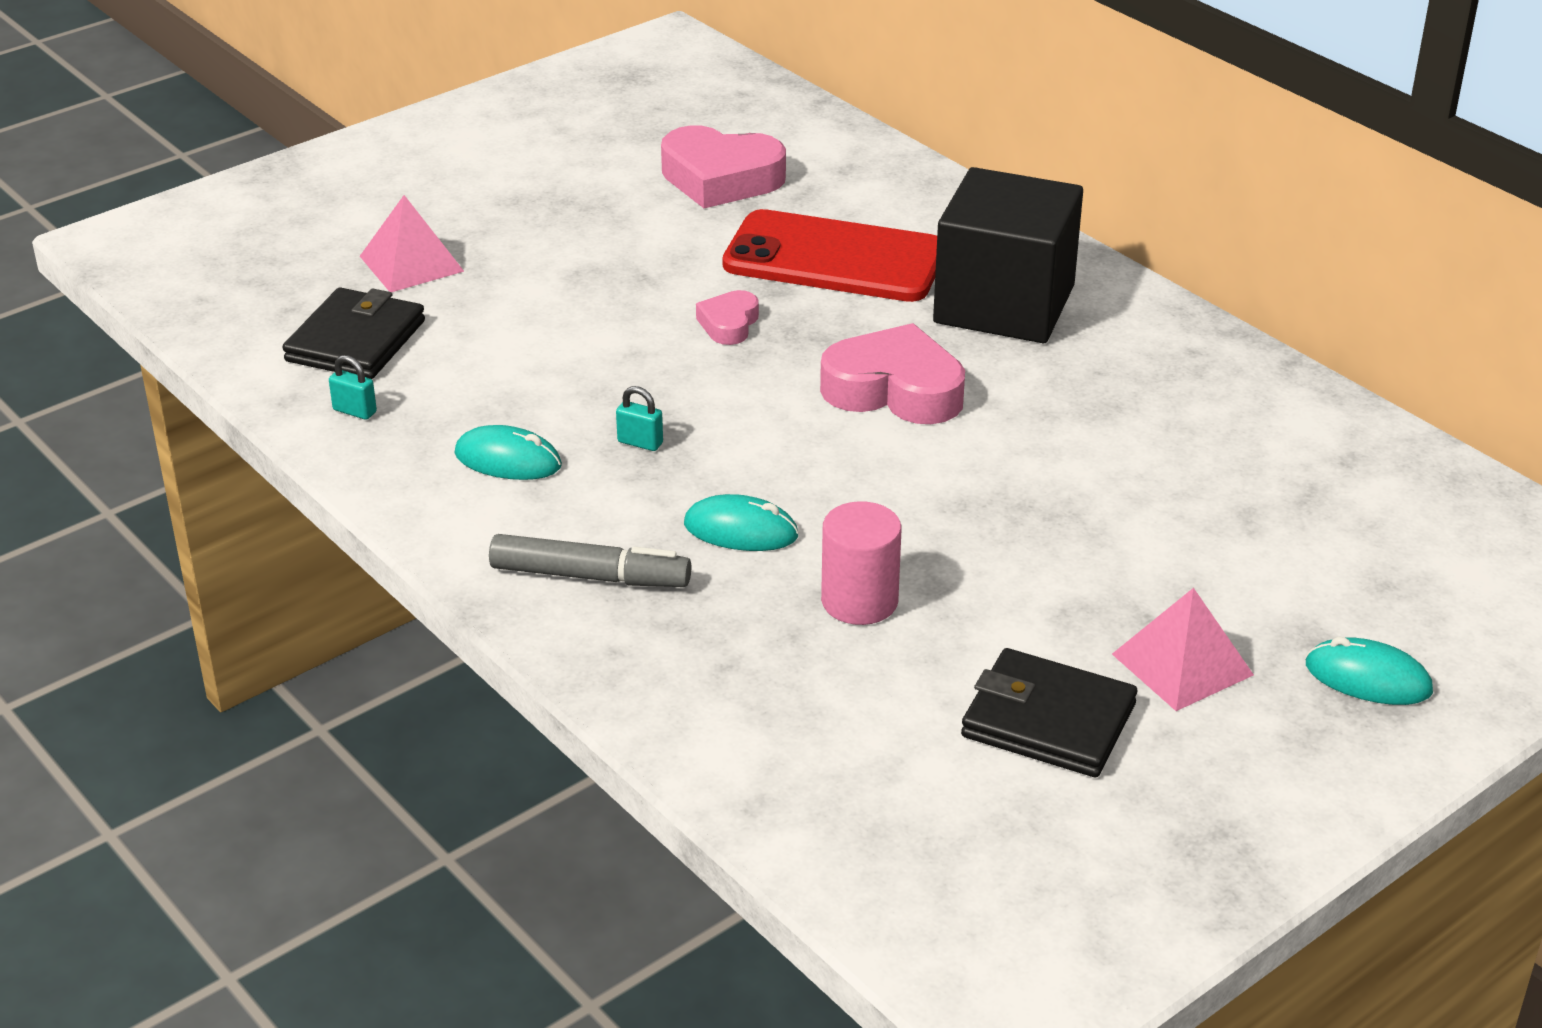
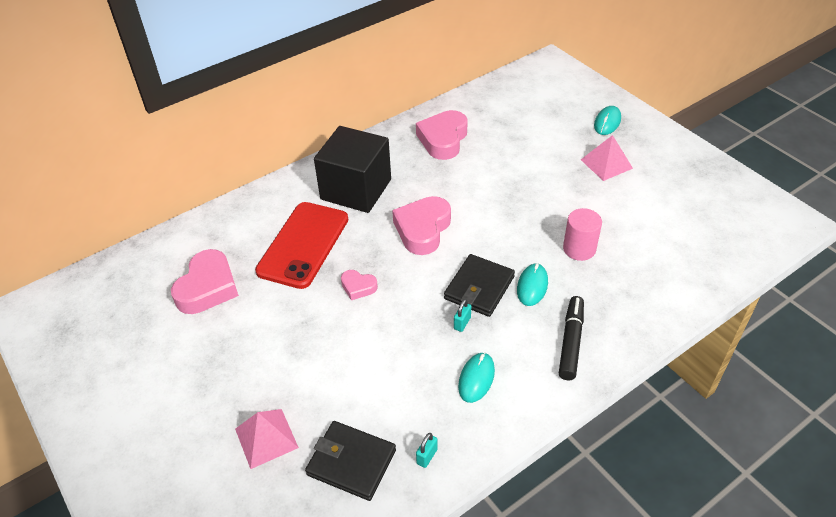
camera: 85 degrees left, 10 degrees up
grey marker [489,534,691,587] -> black marker [559,296,584,381]
black wallet [961,648,1137,777] -> black wallet moved to [444,254,515,317]
none -> pink heart [416,110,468,160]

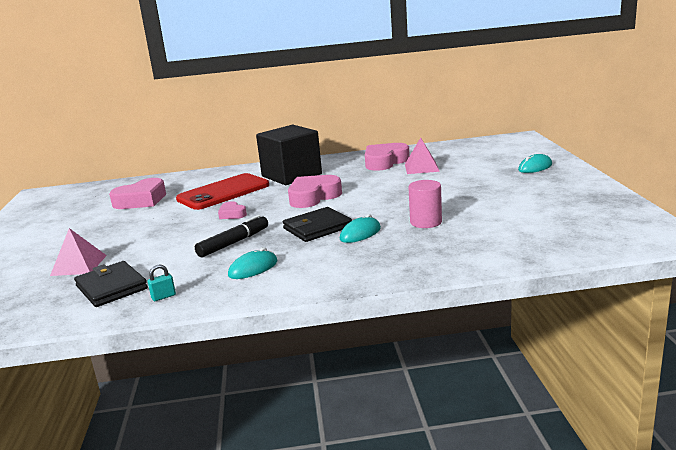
camera: 30 degrees right, 25 degrees down
turquoise padlock [454,299,471,332] -> none
black marker [559,296,584,381] -> black marker moved to [195,215,268,257]
pink pyramid [581,135,633,181] -> pink pyramid moved to [405,138,440,174]

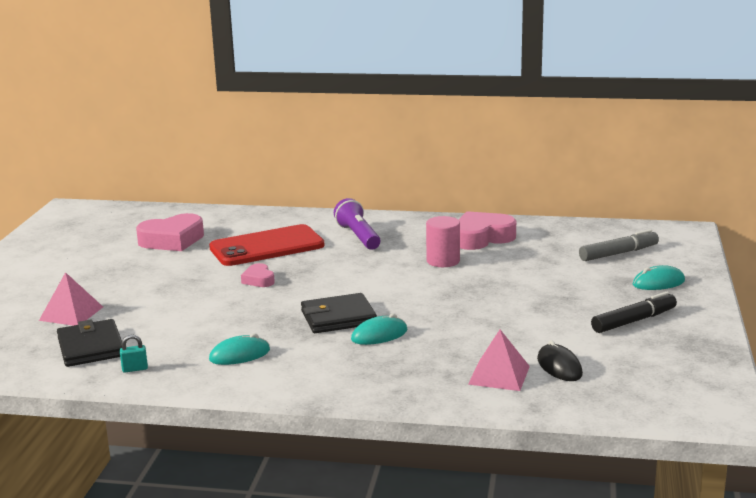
camera: 15 degrees right, 0 degrees up
black marker [195,215,268,257] -> black marker moved to [591,292,677,333]
black cube [256,125,322,185] -> purple flashlight [334,198,380,250]
pink heart [288,175,342,208] -> none
pink pyramid [405,138,440,174] -> pink pyramid moved to [468,330,530,391]
pink cylinder [408,180,442,228] -> pink cylinder moved to [426,216,460,267]
none -> black mouse [537,340,583,381]
none -> grey marker [579,229,659,261]

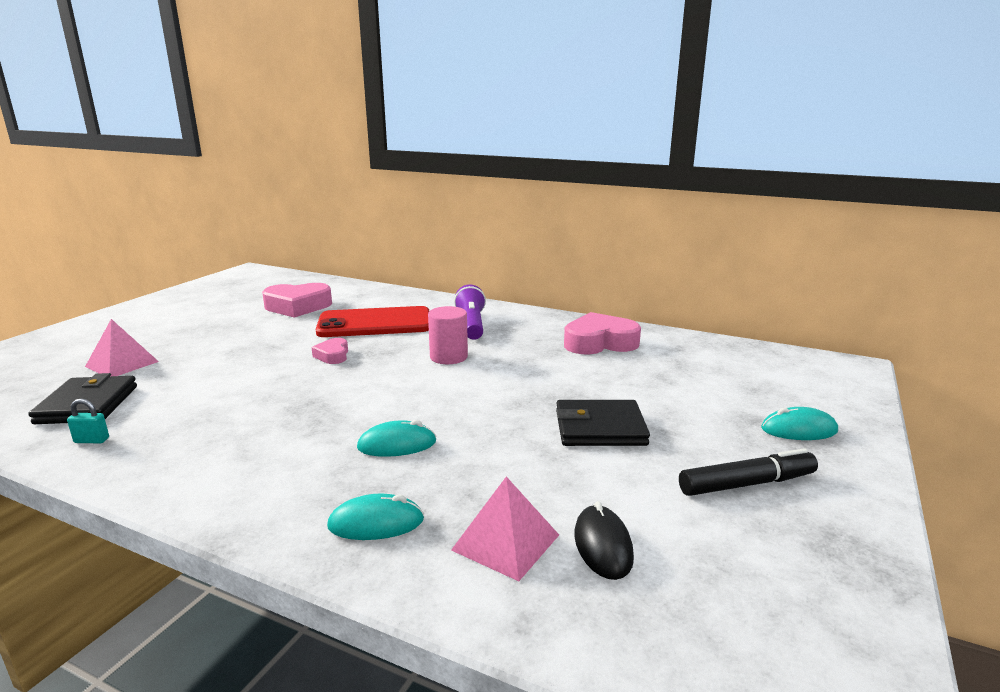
camera: 15 degrees right, 0 degrees up
turquoise mouse [209,333,270,365] -> turquoise mouse moved to [327,494,424,540]
black wallet [301,293,377,333] -> black wallet moved to [556,400,650,446]
pink cylinder [426,216,460,267] -> pink cylinder moved to [428,306,468,364]
grey marker [579,229,659,261] -> none

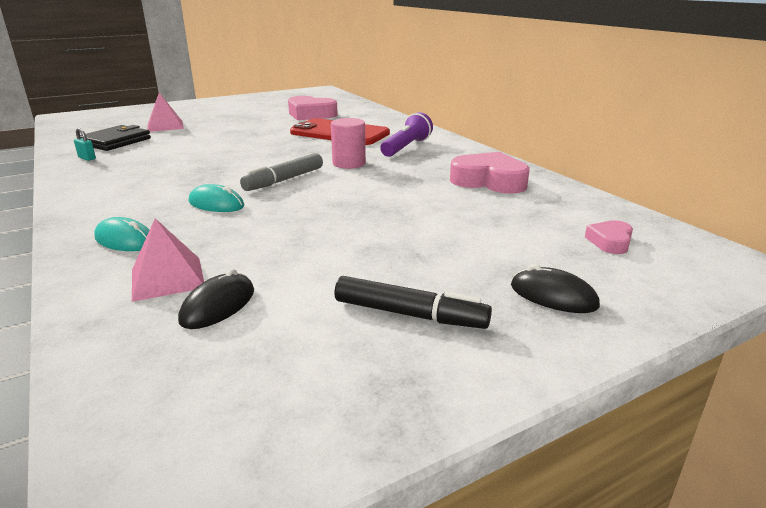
camera: 35 degrees right, 5 degrees up
pink heart [312,338,348,364] -> pink heart moved to [585,220,633,254]
black wallet [556,400,650,446] -> none
turquoise mouse [761,407,838,440] -> black mouse [511,264,600,313]
none -> grey marker [240,153,323,191]

